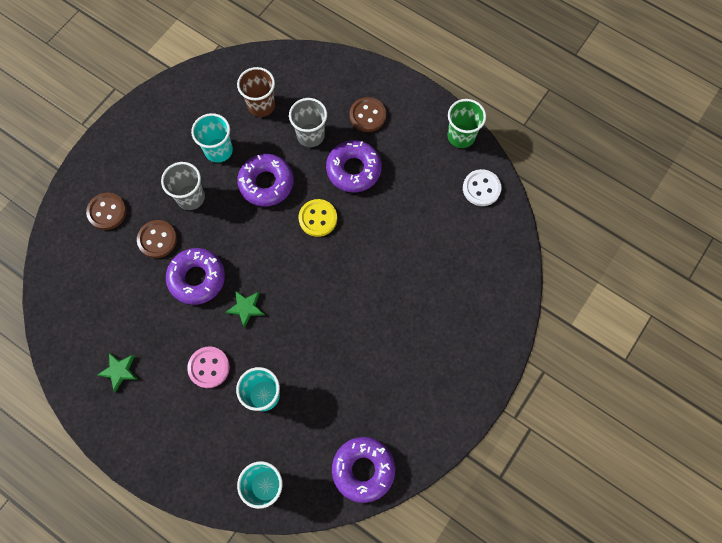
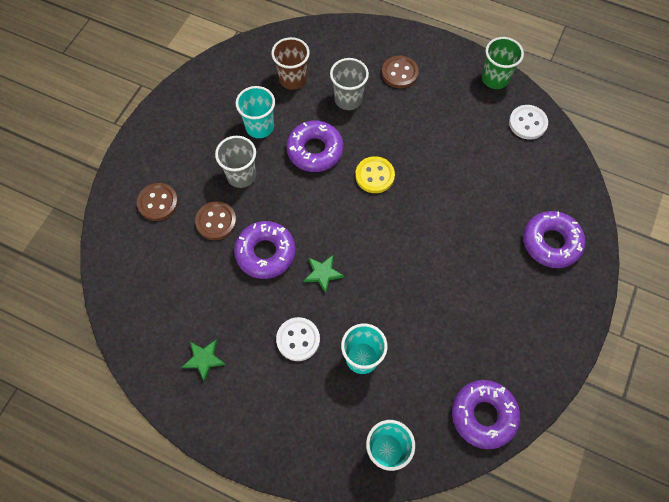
camera: 10 degrees left, 5 degrees down
pink button [187,347,230,388] -> white button [276,317,320,361]
purple donut [326,140,382,192] -> purple donut moved to [523,211,586,268]

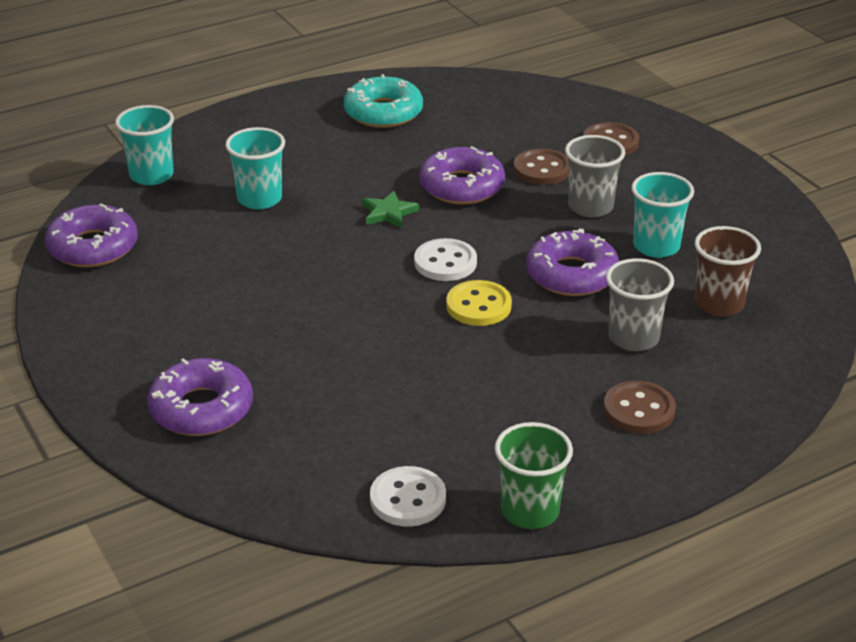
camera: 125 degrees right, 30 degrees down
green star [182,339,226,382] -> turquoise donut [344,74,423,128]
white button [276,317,320,361] -> white button moved to [414,238,477,281]

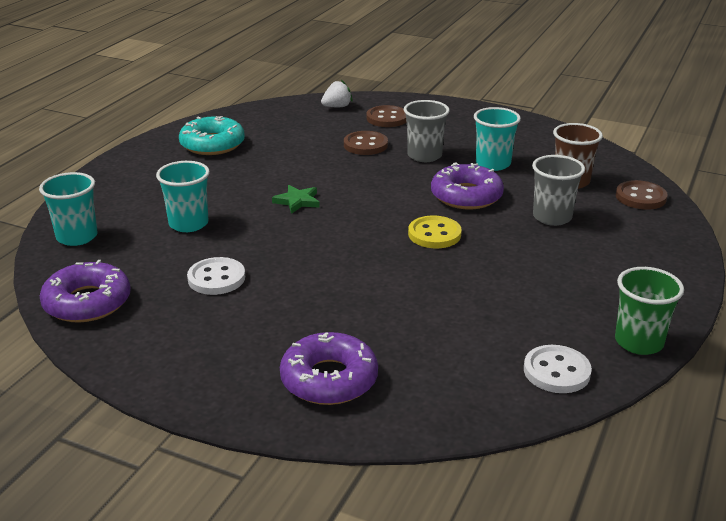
camera: 35 degrees left, 5 degrees down
white button [414,238,477,281] -> white button moved to [187,257,245,295]
purple donut [419,146,505,204] -> none
brown button [604,381,676,434] -> brown button moved to [616,180,668,210]
none -> white strawberry [321,80,353,107]

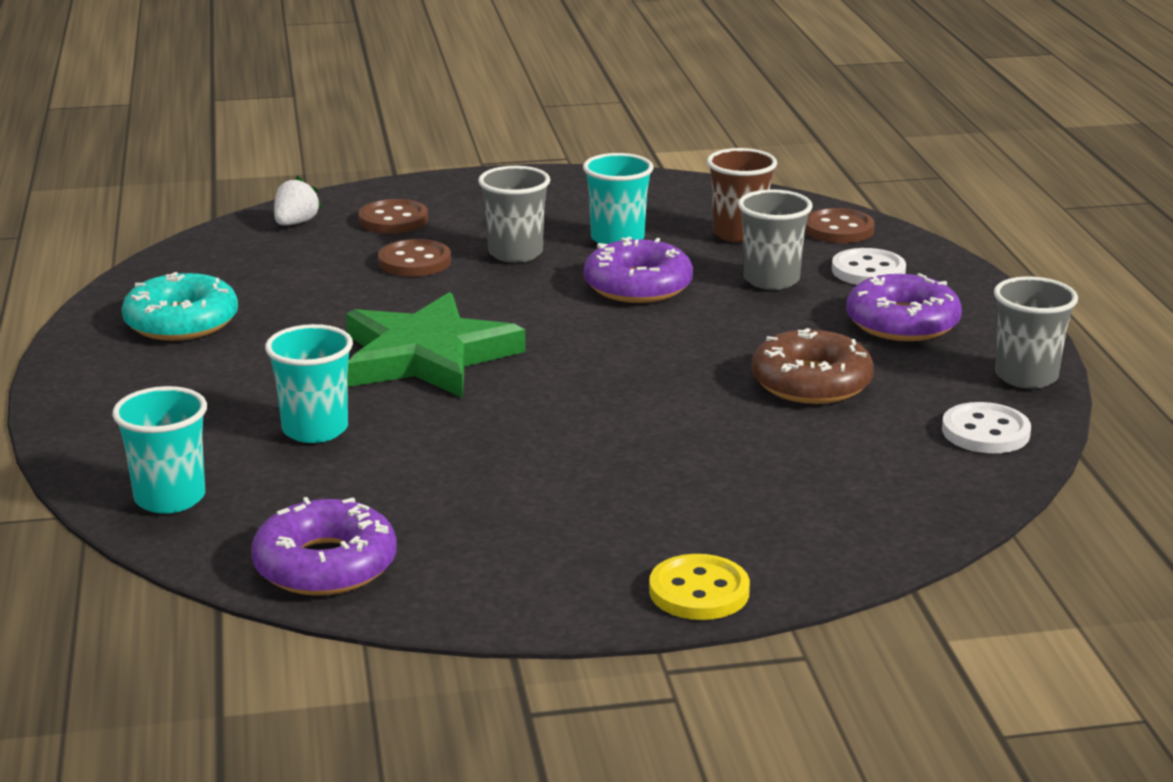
camera: 35 degrees left, 5 degrees down
white button [187,257,245,295] -> white button moved to [832,248,906,285]
green star [272,185,320,214] -> green star [346,292,526,398], size x2.39
purple donut [280,332,378,405] -> purple donut moved to [846,273,962,341]
yellow button [408,216,462,248] -> yellow button moved to [649,554,750,620]
green cup [615,267,684,355] -> grey cup [994,276,1078,389]
none -> brown donut [752,328,874,404]

